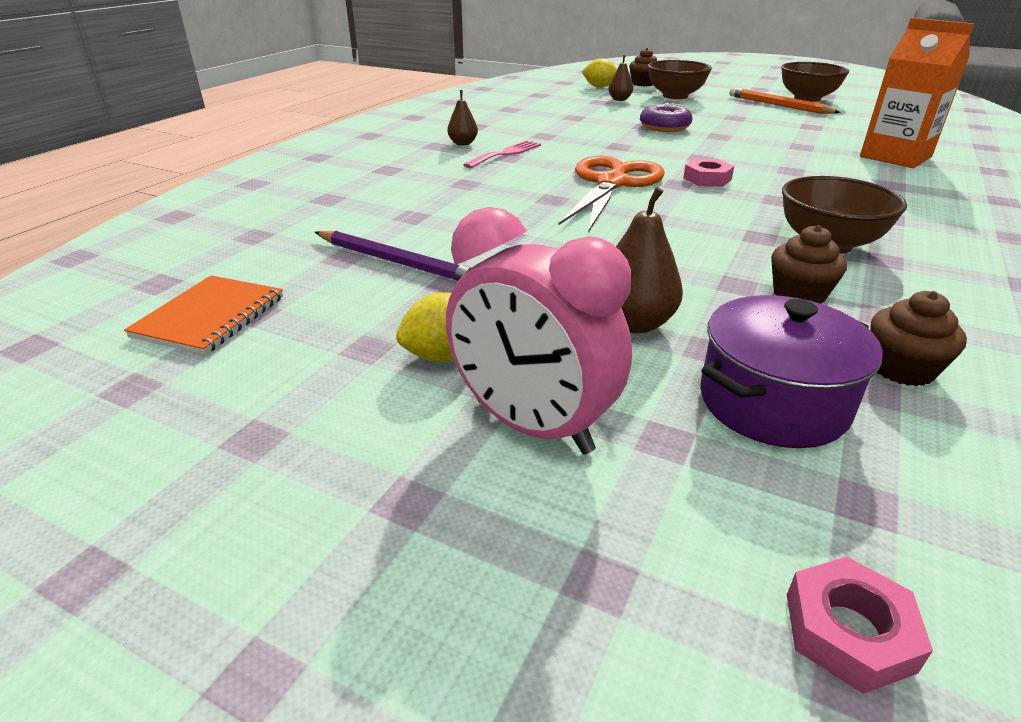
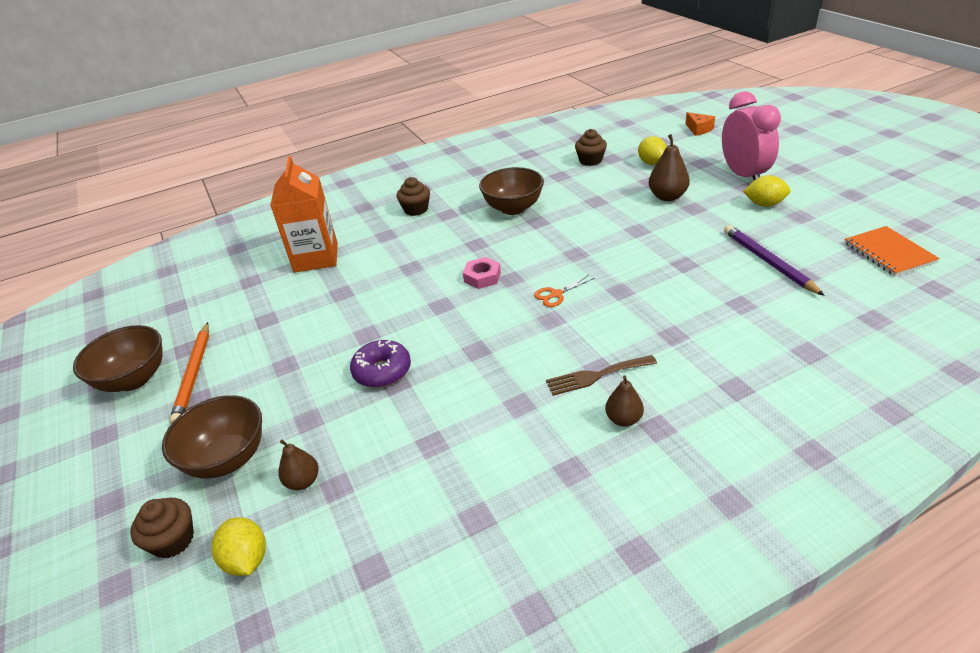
camera: 140 degrees left, 5 degrees up
orange notebook [124,275,283,355] -> orange notebook turned 75 degrees counterclockwise [844,226,940,276]
pink fork [463,140,541,168] -> brown fork [546,355,657,396]
orange scissors [559,156,665,232] -> orange scissors [534,275,595,307], size x0.41
purple pot [700,295,883,448] -> yellow lemon [638,136,667,165]
brown cupcake [771,225,847,304] -> brown cupcake moved to [397,177,430,216]
pink nut [787,557,933,694] -> orange cheese [685,112,715,136]

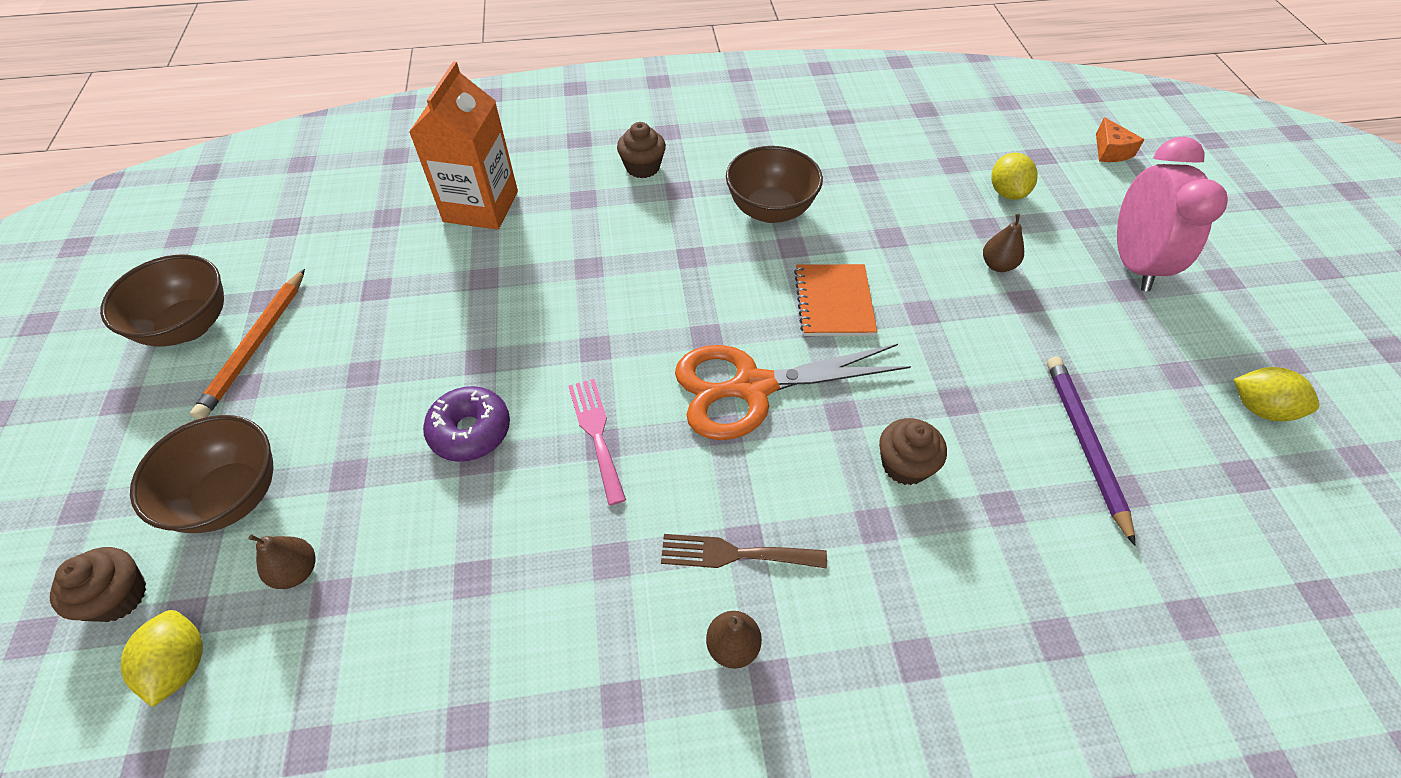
camera: 15 degrees right, 15 degrees up
pink nut [463,257,501,289] -> none
orange scissors [534,275,595,307] -> orange scissors [675,344,911,440], size x2.45
brown cupcake [575,129,607,166] -> brown cupcake moved to [879,418,947,485]
brown pear [649,134,690,201] -> brown pear [983,214,1024,272], size x0.64
yellow lemon [743,175,790,207] -> yellow lemon moved to [1233,367,1319,421]
orange notebook [844,226,940,276] -> orange notebook moved to [794,264,877,336]
none -> pink fork [568,379,626,505]

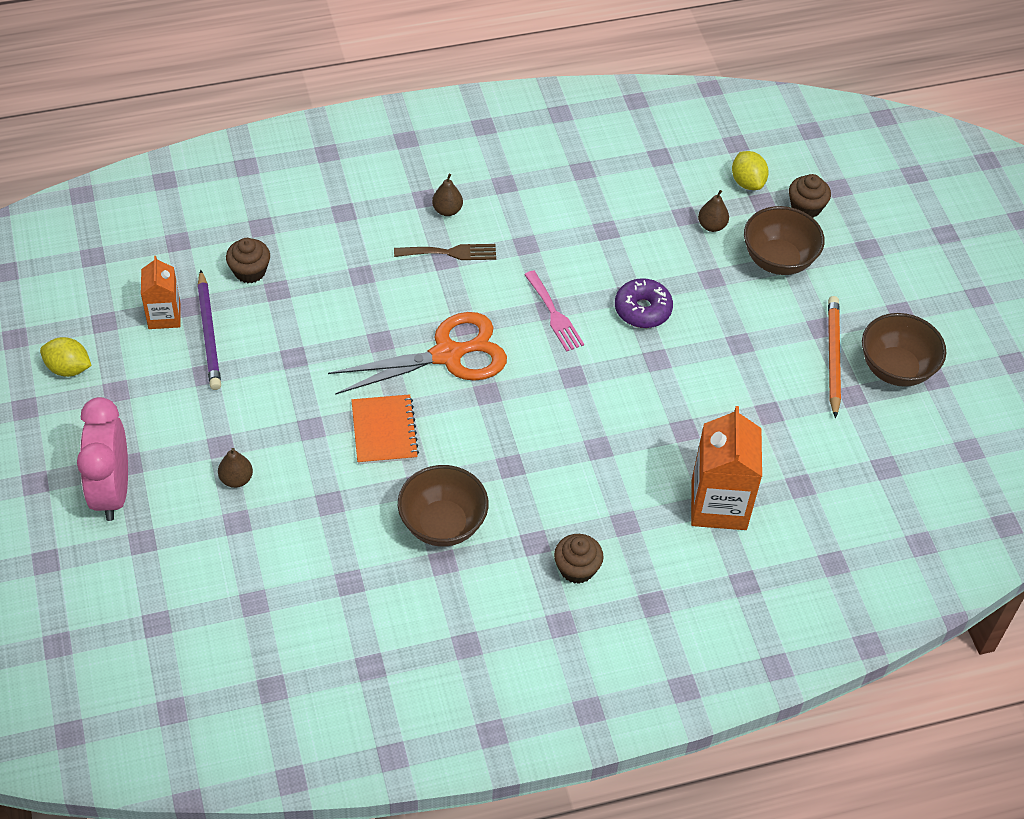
camera: 170 degrees right, 0 degrees up
brown cupcake [879,418,947,485] -> brown cupcake moved to [226,238,270,283]
yellow lemon [991,153,1038,200] -> none
orange cheese [1096,117,1145,162] -> none
none -> orange carton [141,256,181,329]

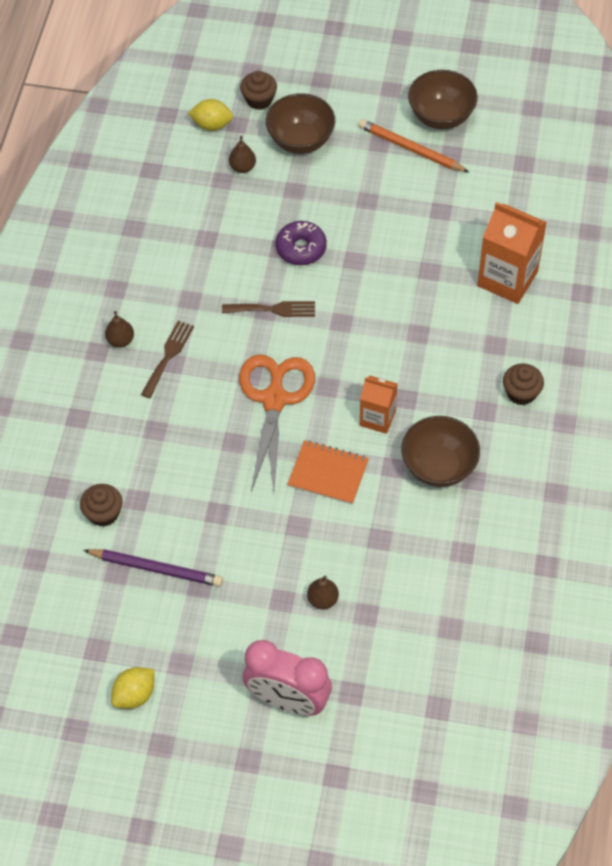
camera: 60 degrees left, 5 degrees up
orange carton [141,256,181,329] -> orange carton moved to [360,375,397,434]
pink fork [524,270,584,352] -> brown fork [222,301,315,317]

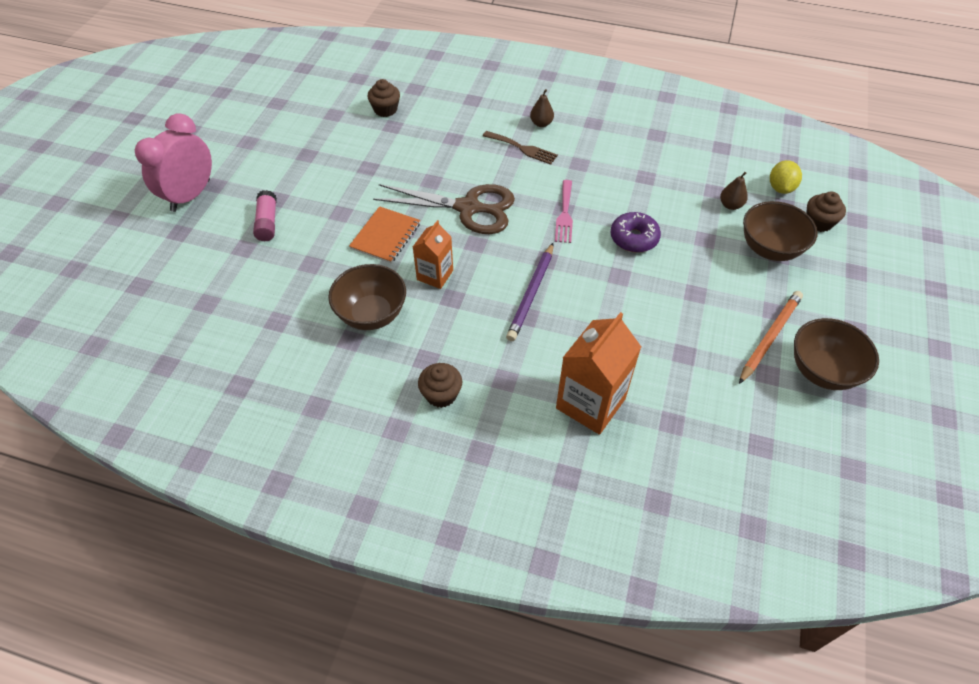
camera: 95 degrees right, 5 degrees down
purple pencil [83,549,223,587] -> purple pencil moved to [506,243,553,341]
yellow lemon [111,667,155,709] -> none
brown fork [222,301,315,317] -> pink fork [555,180,573,243]
orange scissors [239,354,315,492] -> brown scissors [373,184,515,234]
brown pear [307,575,339,609] -> pink glue stick [253,190,277,241]

